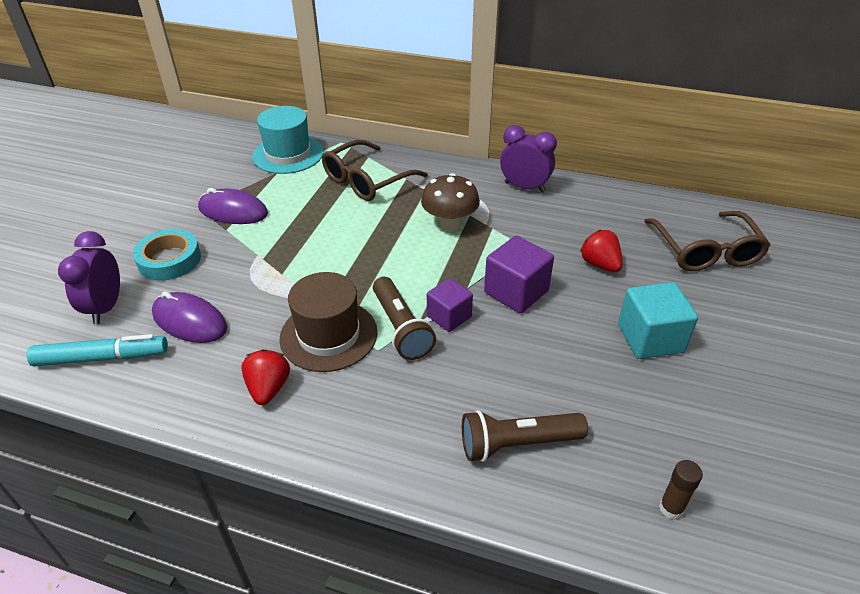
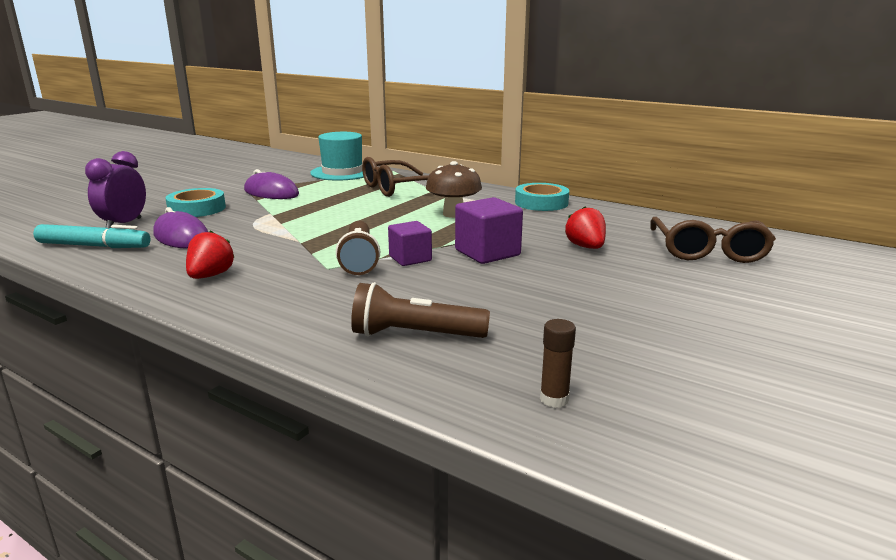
camera: 15 degrees right, 20 degrees down
brown hat [279,272,377,372] -> none
purple clock [500,125,557,193] -> turquoise tape [515,183,569,211]
turquoise cube [618,282,698,359] -> none

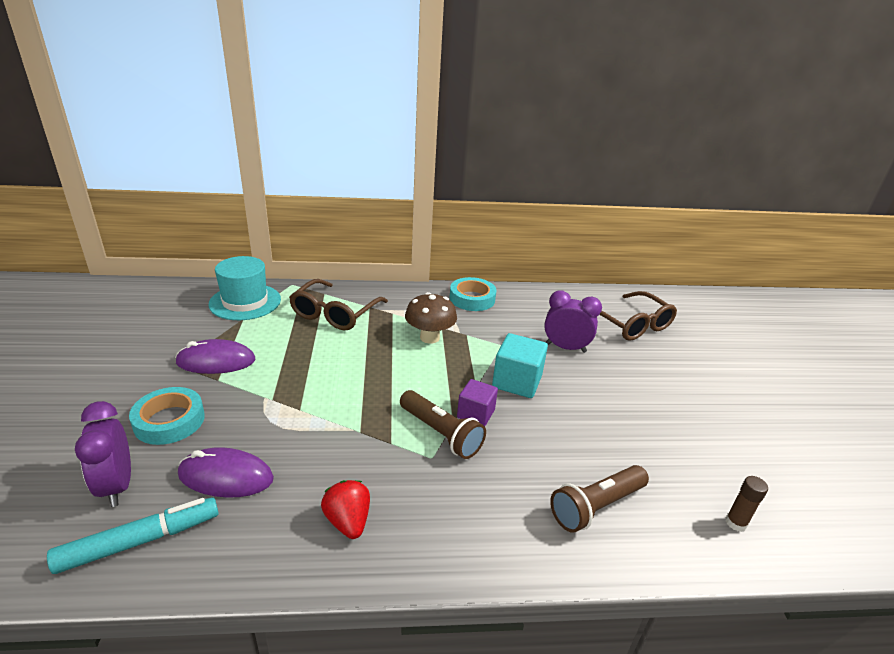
camera: 40 degrees left, 10 degrees up
purple cube [455,197,523,264] -> turquoise cube [492,333,548,398]
red strawberry [565,207,606,249] -> purple clock [544,291,602,353]

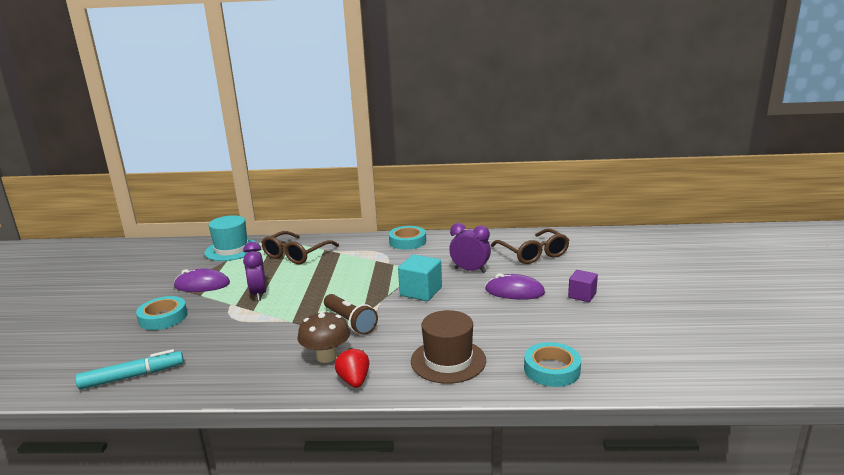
camera: 10 degrees right, 10 degrees down
purple clock [75,401,131,507] -> purple clock moved to [243,242,266,301]
purple mouse [178,447,274,498] -> purple mouse moved to [485,273,545,300]
red strawberry [321,480,370,539] -> red strawberry moved to [334,348,369,388]
brown mushroom [405,292,457,344] -> brown mushroom moved to [298,311,350,363]
purple cube [457,379,498,426] -> purple cube moved to [568,270,598,302]
brown flashlight [550,465,649,533] -> brown hat [411,310,486,384]
brown glue stick [726,476,768,532] -> turquoise tape [524,342,581,387]

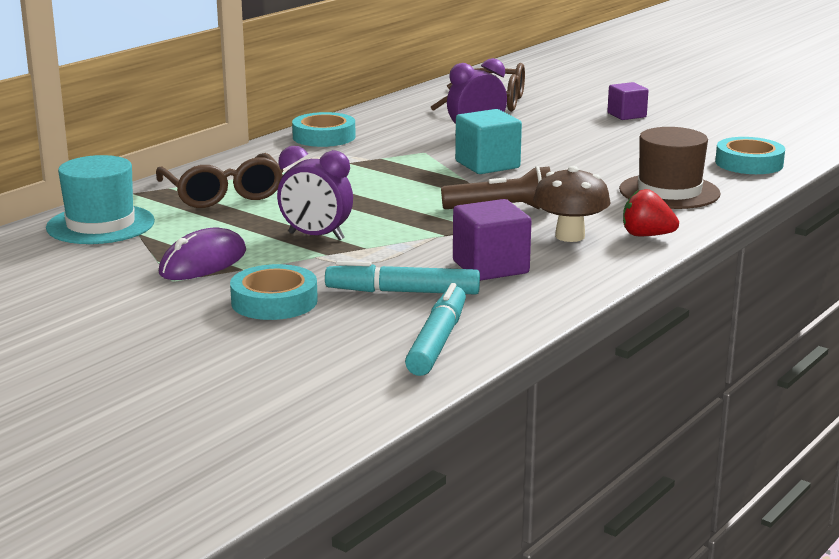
camera: 55 degrees left, 0 degrees up
purple mouse [485,273,545,300] -> none
none -> turquoise marker [325,261,480,295]
none -> purple cube [453,199,531,281]

